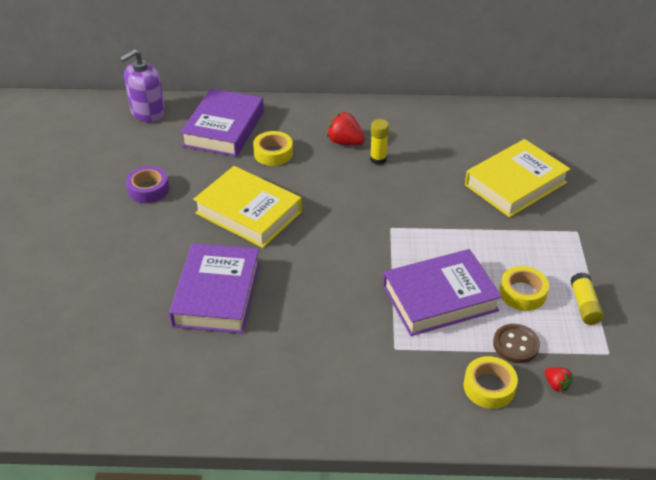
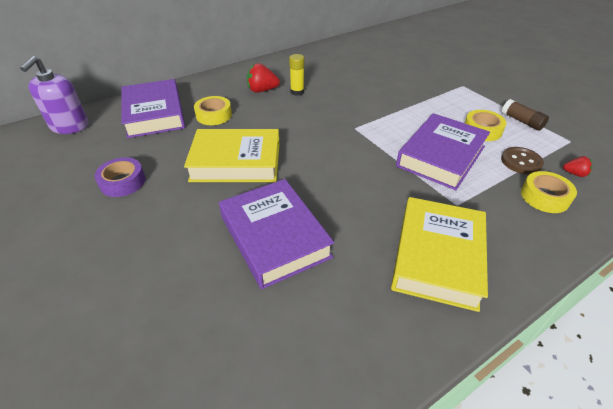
camera: 35 degrees left, 0 degrees up
yellow book [465,139,570,217] -> yellow book moved to [391,197,488,312]
yellow glue stick [570,273,604,325] -> brown glue stick [501,99,549,131]

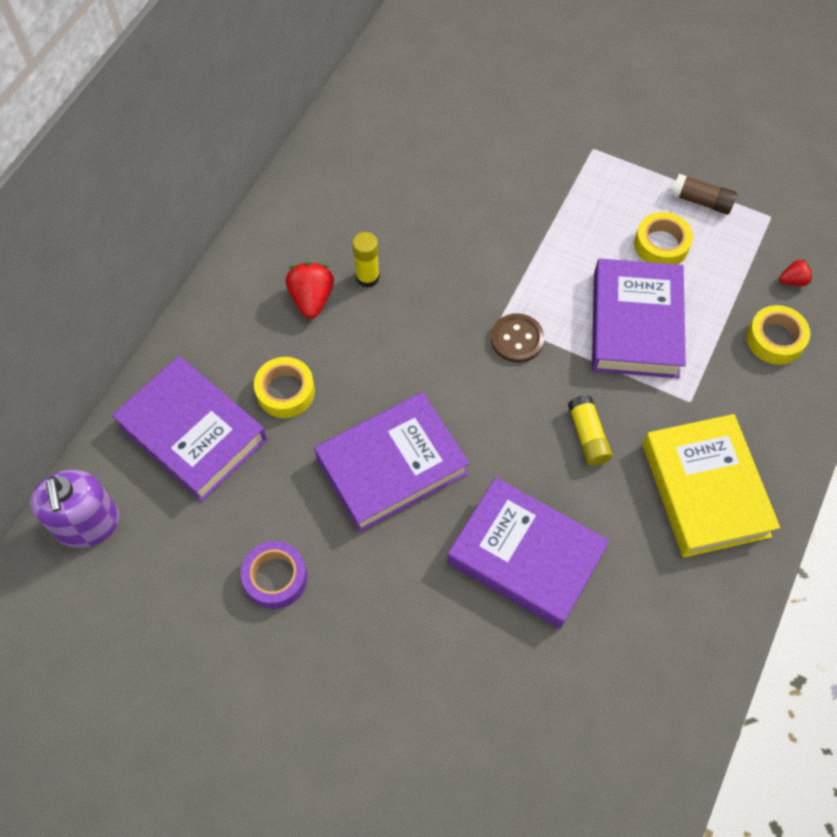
camera: 30 degrees left, 20 degrees up
yellow book [184,129,280,182] -> purple book [314,392,469,532]
red strawberry [247,63,280,93] -> red strawberry turned 120 degrees clockwise [286,262,334,319]
brown button [501,147,544,174] -> brown button moved to [491,313,544,363]
none -> yellow glue stick [568,395,612,466]

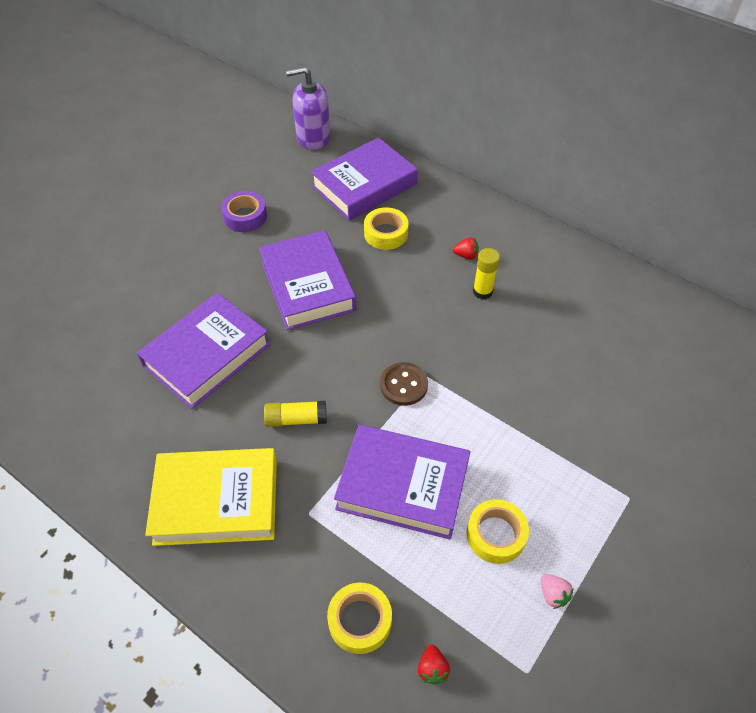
camera: 100 degrees right, 10 degrees down
red strawberry [286,262,334,319] -> red strawberry [453,237,479,260], size x0.57
brown glue stick [671,174,737,214] -> pink strawberry [541,574,574,609]

